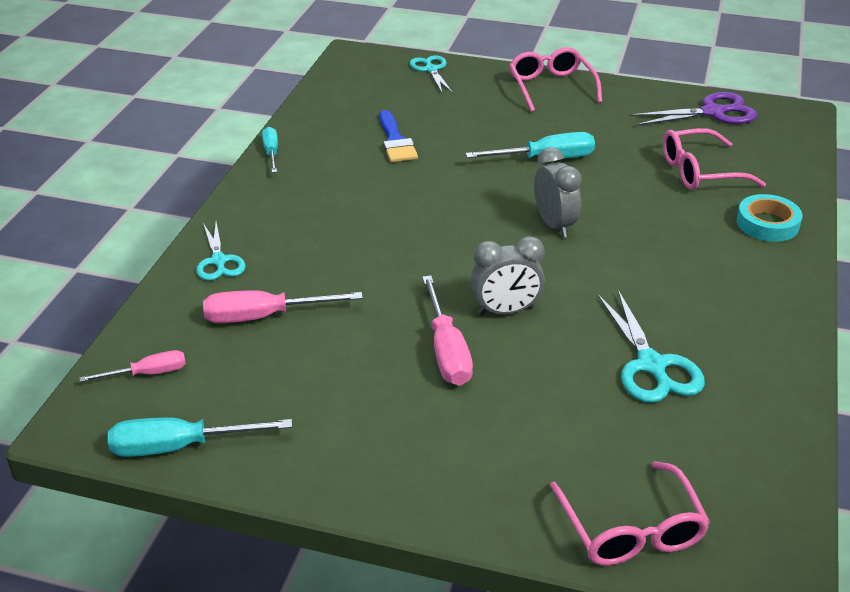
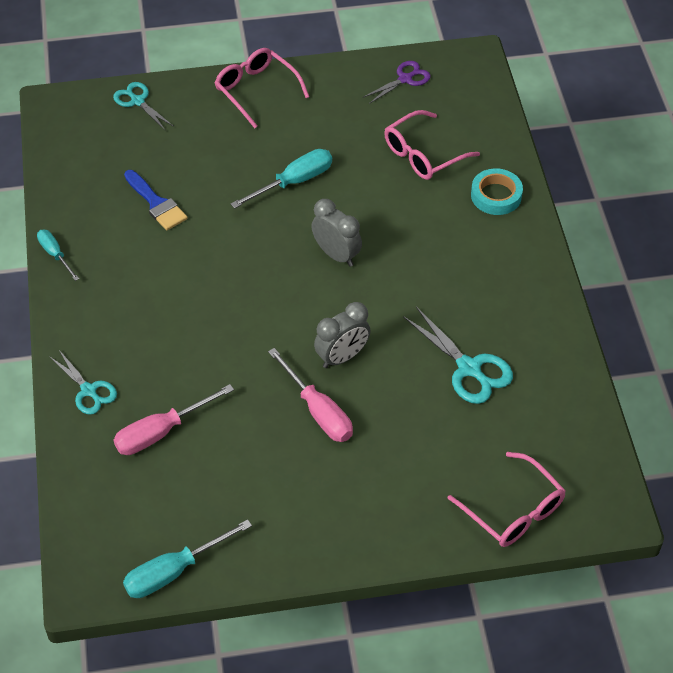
camera: 25 degrees left, 15 degrees up
pink screwdriver [79,350,186,382] -> none
purple scissors [629,92,757,126] -> purple scissors [362,61,431,104], size x0.66

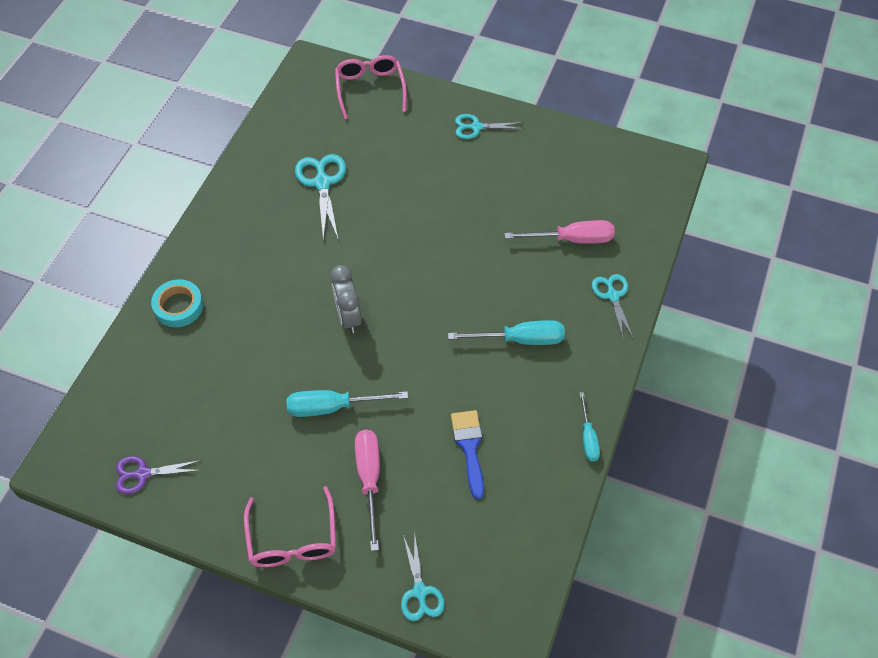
camera: 150 degrees left, 5 degrees up
turquoise screwdriver [123,519,252,598] -> turquoise screwdriver moved to [448,320,565,345]
pink screwdriver [268,348,353,442] -> pink screwdriver moved to [355,430,380,551]
grey clock [314,302,371,368] -> none
pink glasses [384,110,480,180] -> none
none -> turquoise scissors [455,114,524,139]

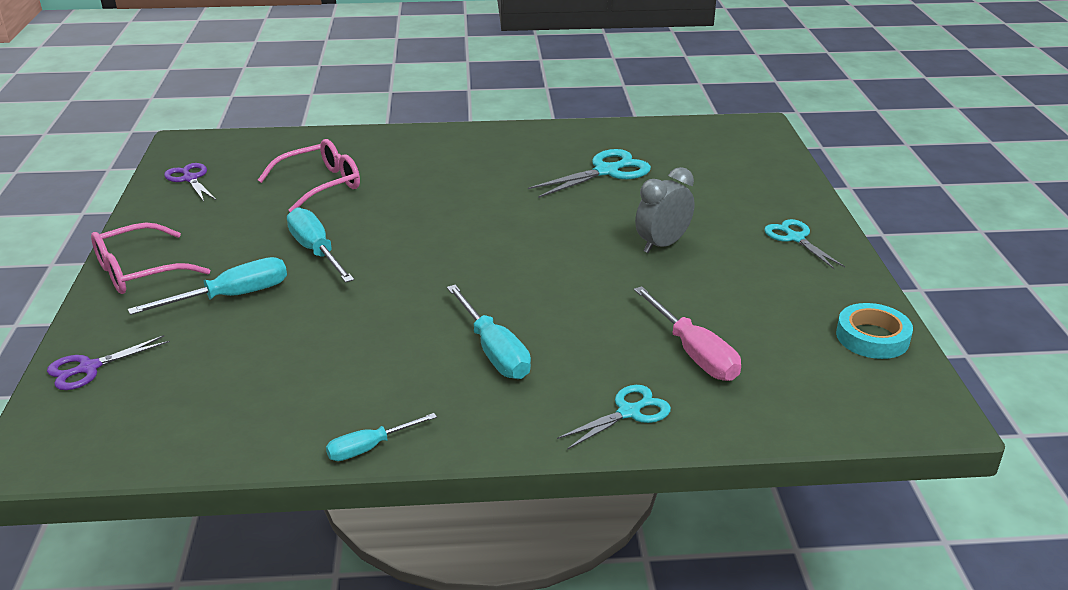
camera: 65 degrees right, 25 degrees down
turquoise tape [151,279,204,327] -> turquoise tape moved to [836,303,913,359]
grey clock [331,265,362,333] -> grey clock moved to [635,167,695,253]
pink glasses [335,55,407,119] -> pink glasses moved to [258,139,360,212]
pink screwdriver [355,430,380,551] -> turquoise screwdriver [128,257,287,315]
turquoise scissors [401,535,445,621] -> purple scissors [47,335,170,390]
blue brush [451,410,484,499] -> none

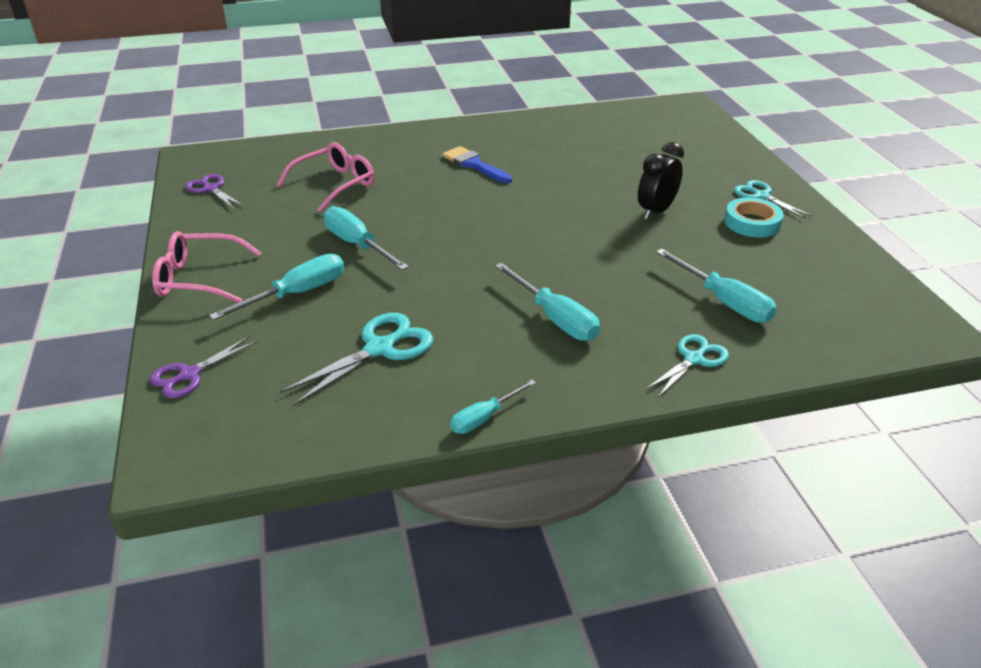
camera: 10 degrees left, 5 degrees up
pink glasses [91,223,210,294] -> pink glasses turned 45 degrees clockwise [152,231,261,303]
turquoise scissors [528,149,651,198] -> turquoise scissors moved to [280,313,433,406]
pink screwdriver [634,286,741,381] -> turquoise screwdriver [656,249,777,323]
grey clock [635,167,695,253] -> black clock [638,142,684,220]
turquoise tape [836,303,913,359] -> turquoise tape moved to [724,197,784,238]
none -> blue brush [442,146,512,183]

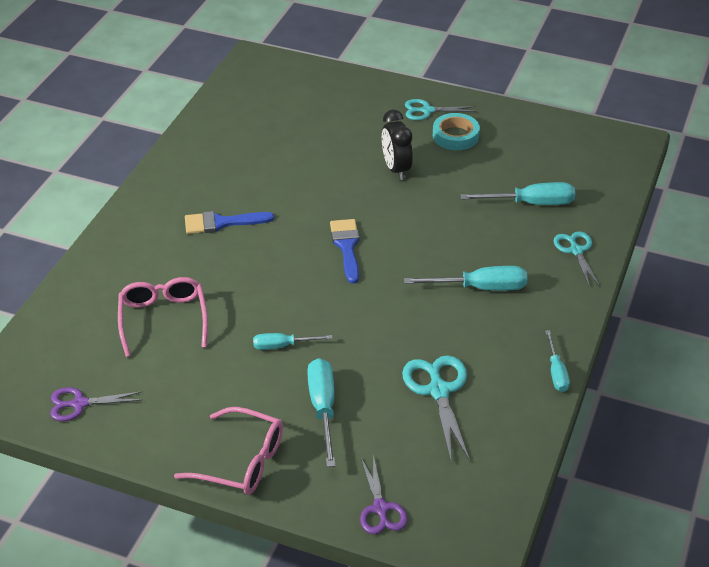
camera: 55 degrees left, 5 degrees up
pink glasses [152,231,261,303] -> pink glasses turned 105 degrees counterclockwise [174,407,283,495]
turquoise screwdriver [324,206,409,270] -> turquoise screwdriver [253,333,333,350], size x0.62
none -> blue brush [330,219,360,284]

